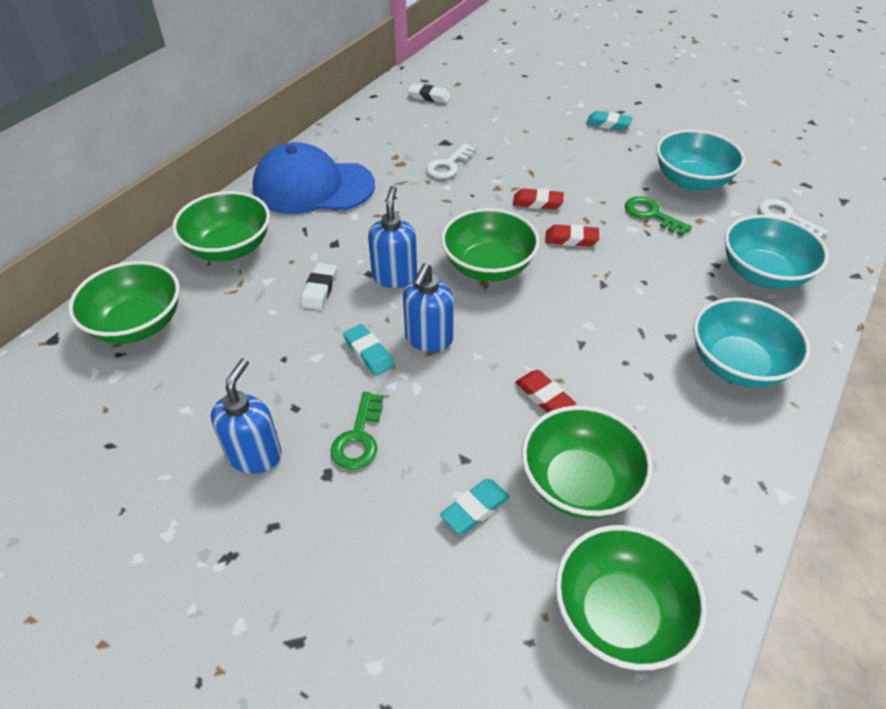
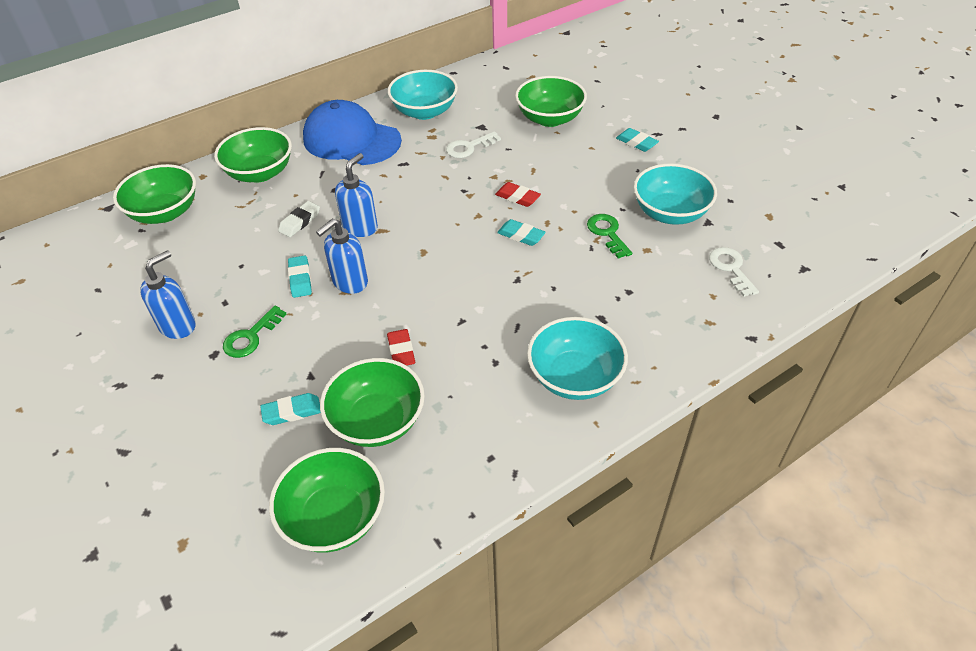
camera: 25 degrees right, 0 degrees up
white eraser [408,84,451,103] -> none
green bowl [441,208,540,281] -> green bowl moved to [515,76,587,127]
red eraser [546,224,599,246] -> turquoise eraser [497,219,546,246]
turquoise bowl [725,215,829,289] -> turquoise bowl moved to [388,70,458,120]

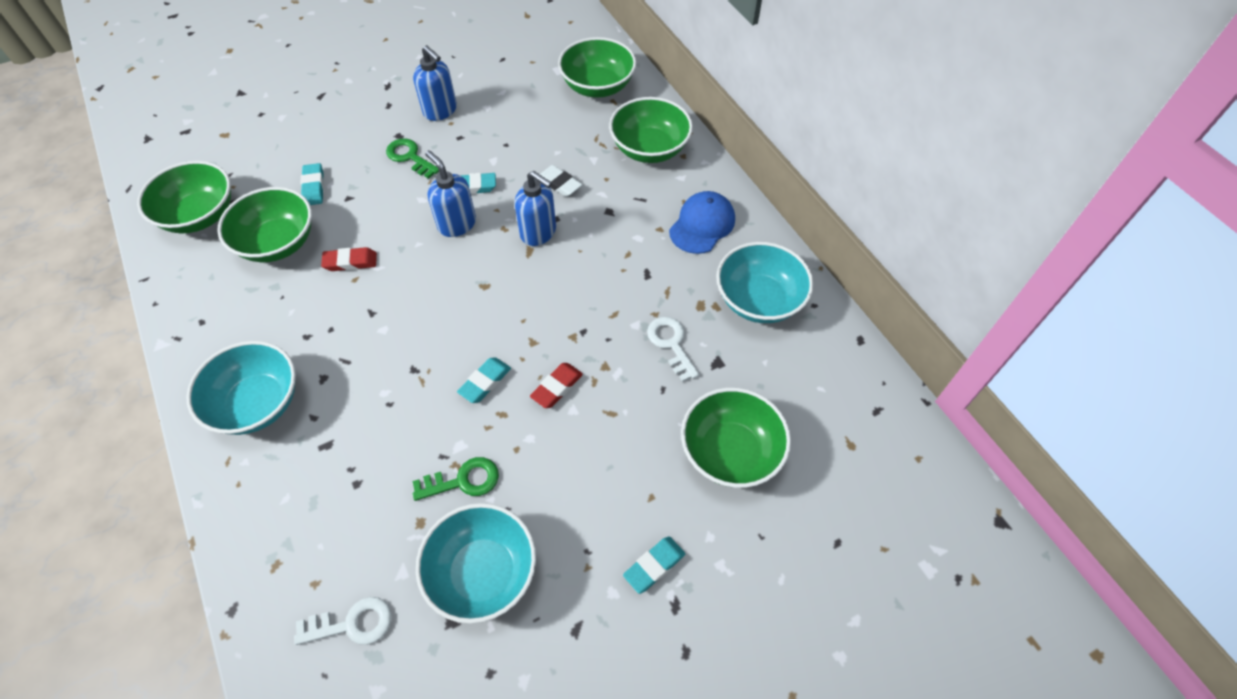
camera: 95 degrees right, 10 degrees up
blue cap [303,100,402,165] -> blue cap [669,191,735,254], size x0.62

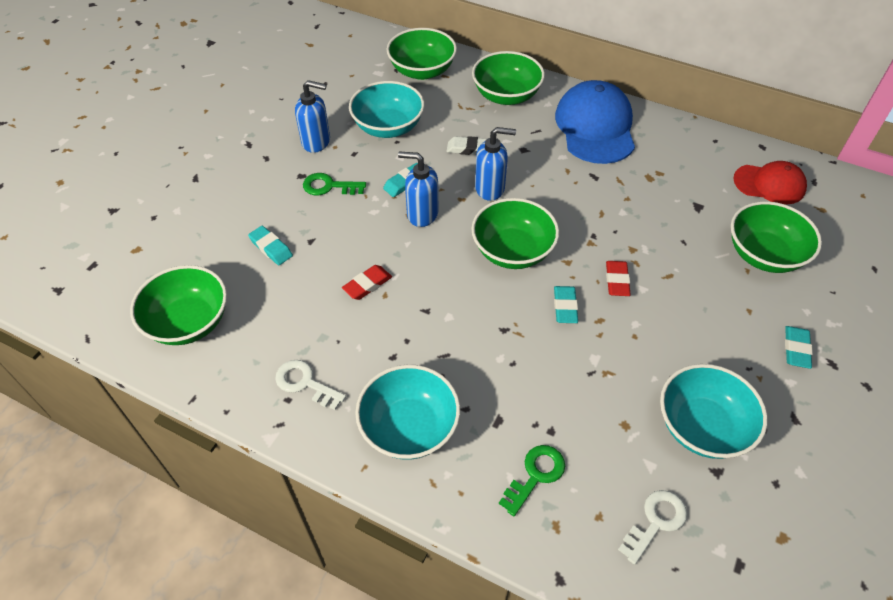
camera: 35 degrees left, 5 degrees down
green bowl [217,187,312,262] -> green bowl moved to [471,198,559,269]
green key [412,457,499,501] -> green key moved to [499,445,565,516]
white key [647,317,699,382] -> white key moved to [275,360,346,410]
blue cap [669,191,735,254] -> blue cap [555,80,635,164], size x1.62
turquoise bowl [716,242,813,323] -> turquoise bowl moved to [349,81,424,138]
none -> red cap [733,161,807,205]

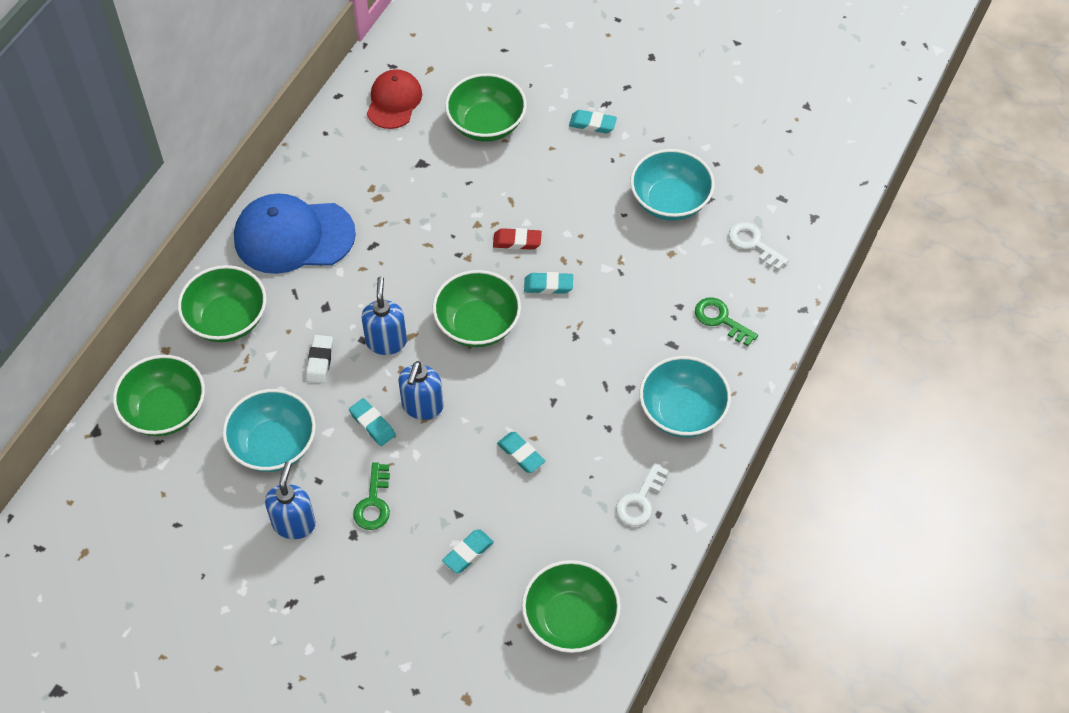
camera: 90 degrees left, 5 degrees up
red eraser [342,265,392,300] -> turquoise eraser [497,432,545,473]

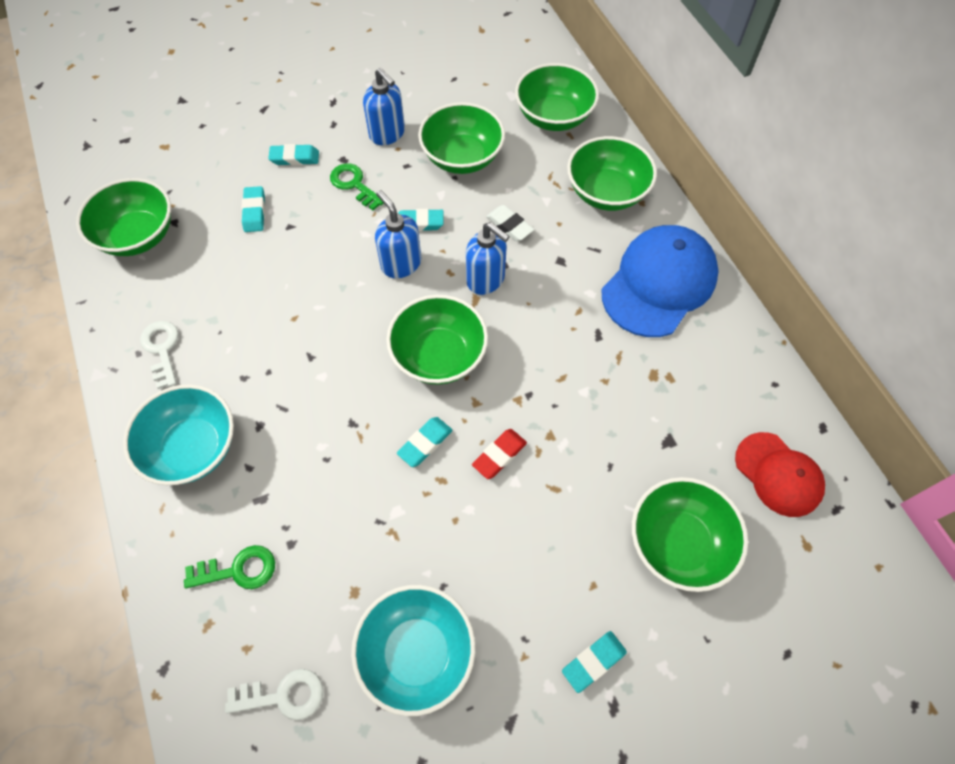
camera: 130 degrees right, 5 degrees up
turquoise bowl [222,389,316,472] -> green bowl [418,102,505,174]
turquoise eraser [497,432,545,473] -> turquoise eraser moved to [268,144,319,166]

